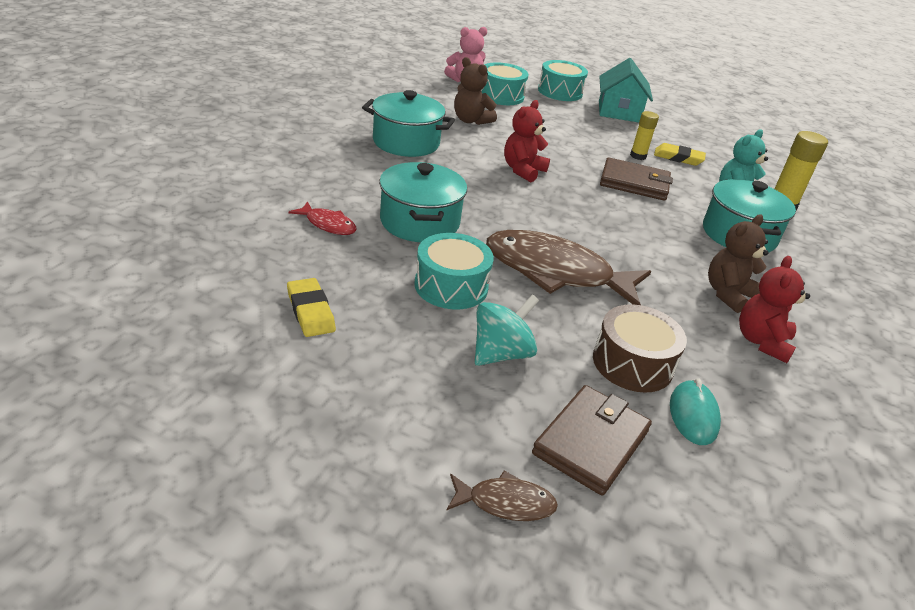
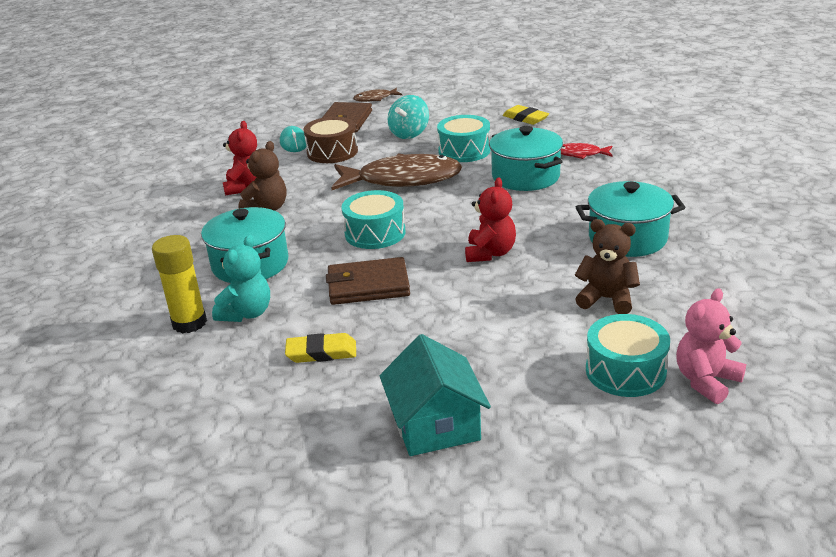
camera: 165 degrees right, 5 degrees down
turquoise drum [538,60,588,101] -> turquoise drum moved to [342,190,406,249]
yellow glue stick [630,111,659,160] -> none

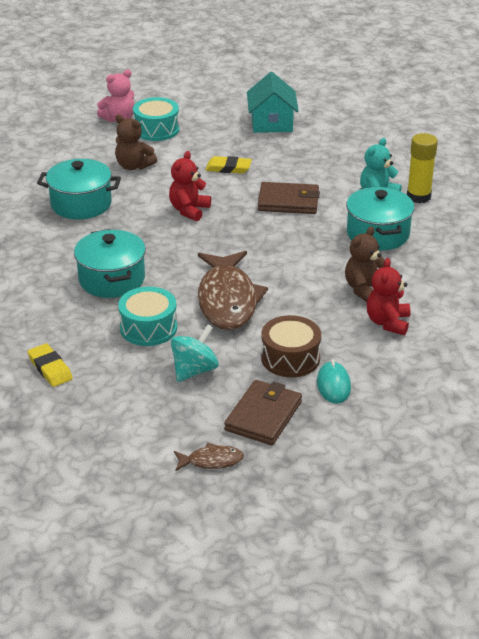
camera: 170 degrees left, 5 degrees up
yellow eraser [285,333,356,363] -> yellow eraser moved to [206,156,252,174]
brown fish [331,154,463,190] -> brown fish turned 105 degrees counterclockwise [198,251,268,330]
turquoise drum [342,190,406,249] -> none
red fish [561,143,613,159] -> none

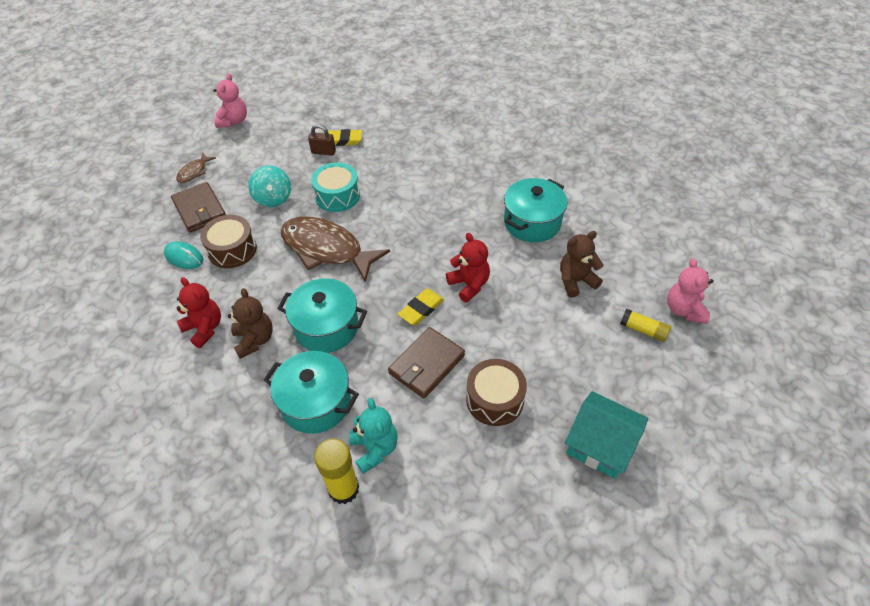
camera: 125 degrees right, 15 degrees up
turquoise pot [74,229,146,298] -> turquoise pot moved to [277,278,367,353]
turquoise drum [133,97,179,141] -> yellow glue stick [620,309,671,342]
yellow eraser [206,156,252,174] -> yellow eraser moved to [398,289,444,325]
none -> pink teddy bear [213,73,247,128]
none -> brown padlock [308,124,336,155]
none -> brown drum [466,359,527,426]

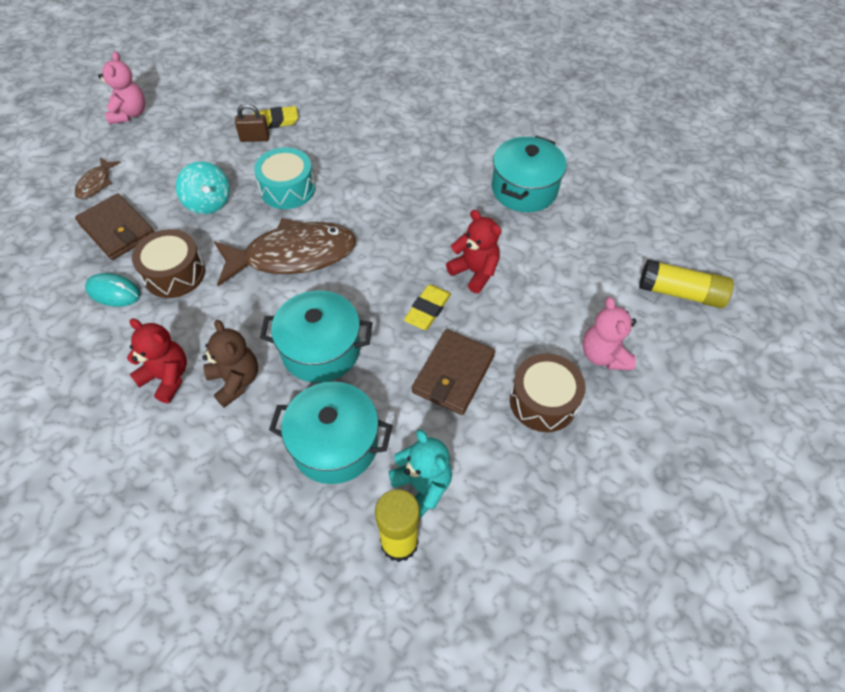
camera: 15 degrees left, 5 degrees up
brown fish [281,217,390,282] -> brown fish turned 150 degrees clockwise [214,218,356,286]
brown teddy bear [560,231,604,298] -> none
turquoise house [565,391,648,479] -> none
yellow glue stick [620,309,671,342] -> yellow glue stick [639,260,734,308], size x1.57
pink teddy bear [667,258,714,324] -> pink teddy bear moved to [582,297,636,370]

